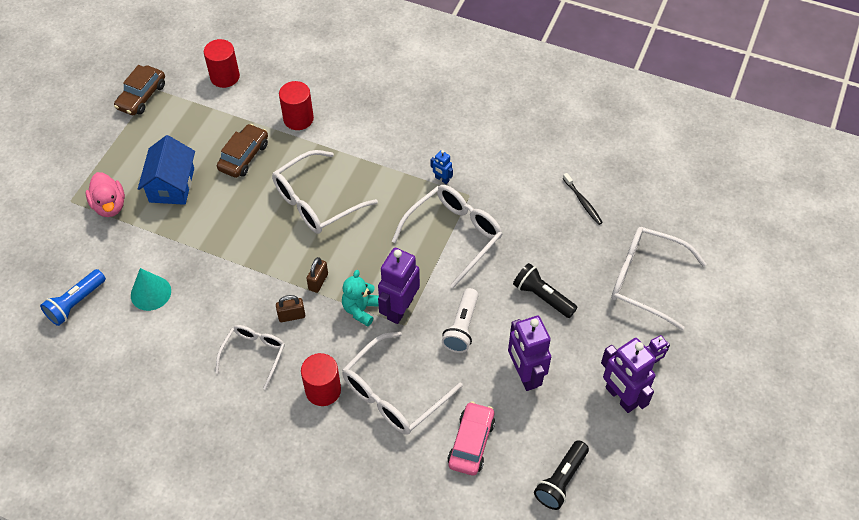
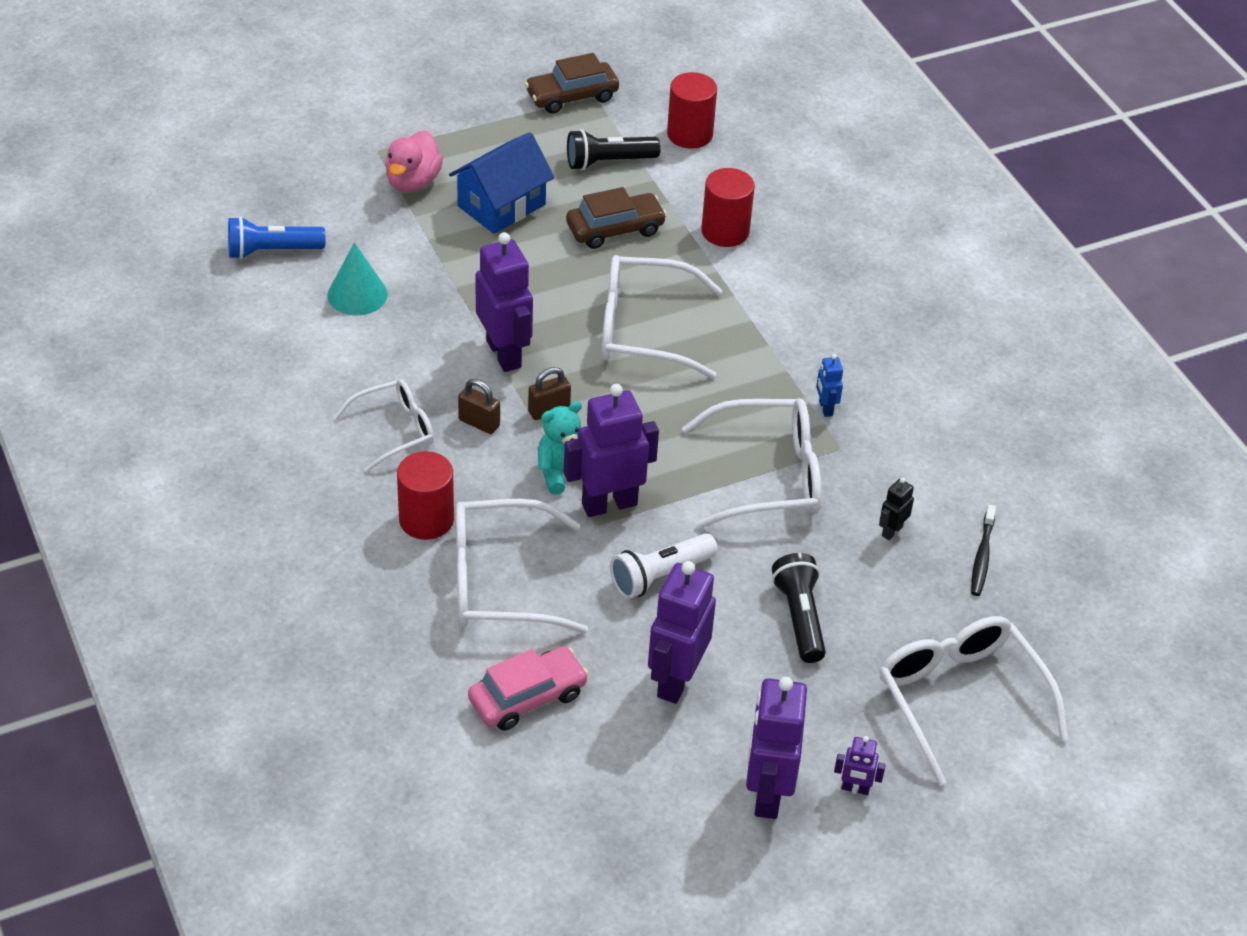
camera: 40 degrees right, 10 degrees down
black flashlight [534,440,589,510] -> black flashlight moved to [567,129,661,170]
none -> purple robot [475,232,533,372]
none -> black robot [879,478,914,540]

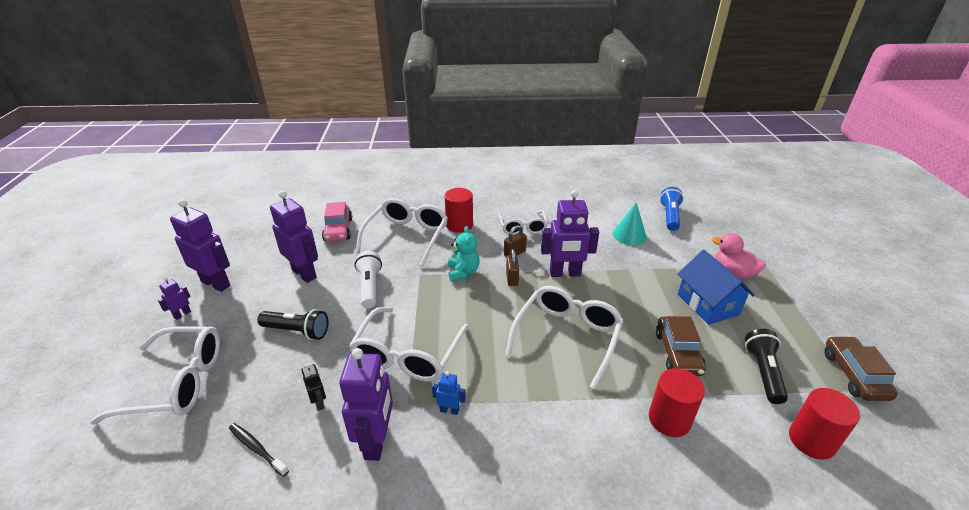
camera: 115 degrees right, 10 degrees down
purple robot [564,384,659,517] -> purple robot moved to [339,348,393,461]

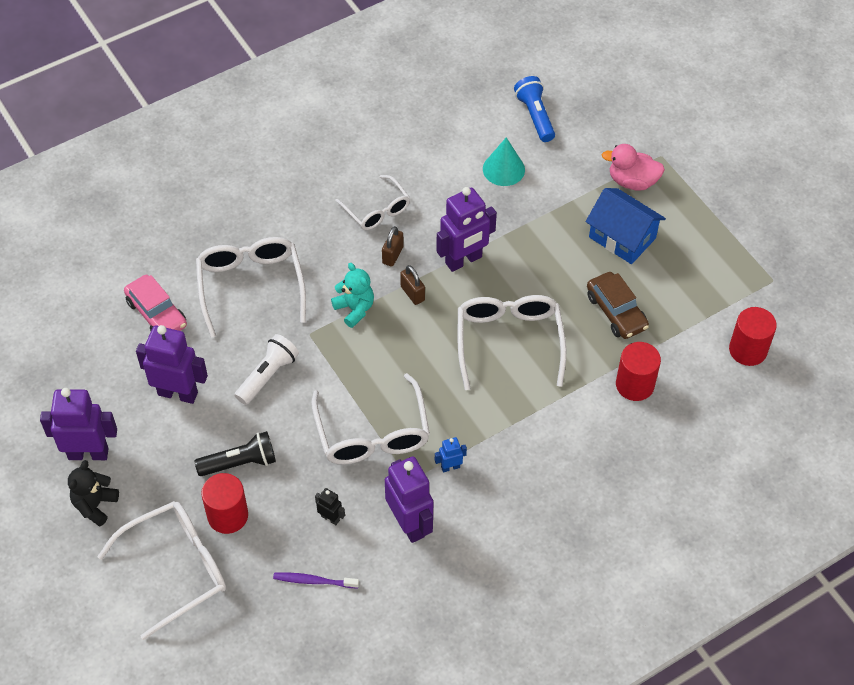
camera: 30 degrees left, 20 degrees up
purple robot [158,277,191,320] -> black teddy bear [68,460,119,526]
black toothbrush [229,423,289,477] -> purple toothbrush [273,572,359,588]
white flashlight [354,251,382,308] -> white flashlight turned 75 degrees clockwise [234,334,299,405]
red cylinder [444,188,473,233] -> red cylinder moved to [201,473,248,534]
black flashlight [745,329,788,404] -> none
brown car [824,336,898,401] -> none

